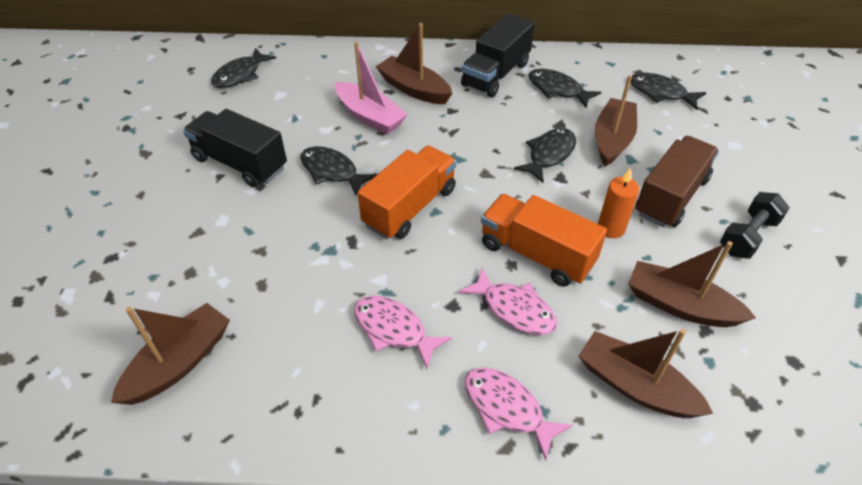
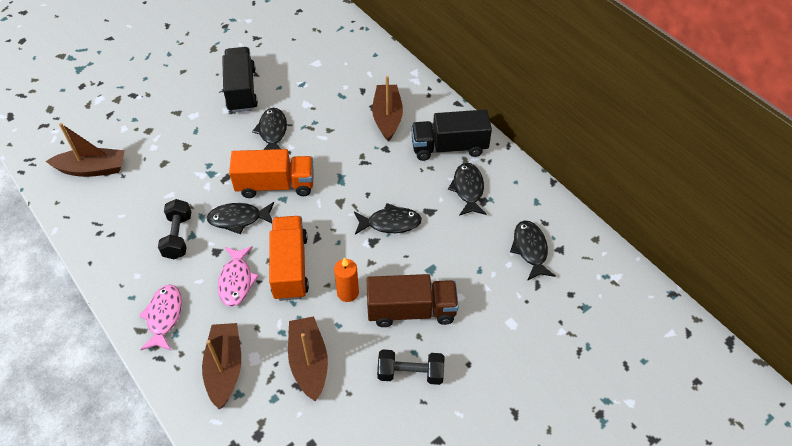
camera: 50 degrees right, 5 degrees up
black fish [211,48,276,88] -> black fish moved to [207,202,274,234]
pink boat [335,42,408,134] -> none
pink fish [354,296,452,369] -> black dumbbell [158,199,191,259]
brown boat [595,75,637,167] -> none

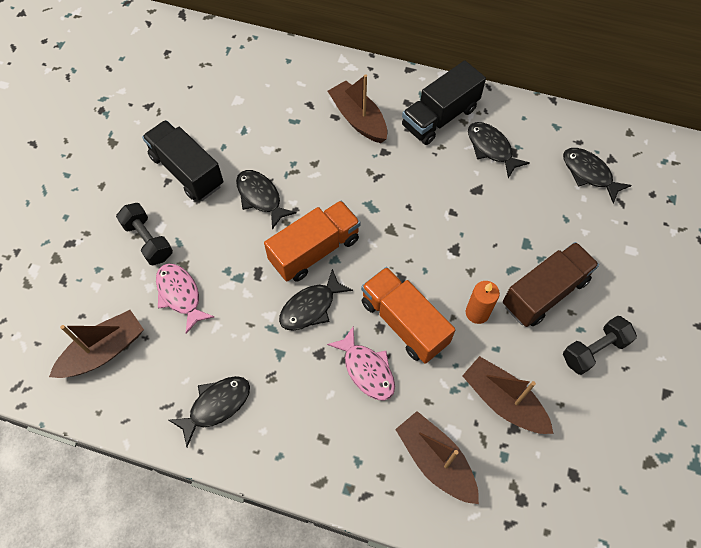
camera: 35 degrees left, 10 degrees up
pink fish [139,284,182,351] -> pink fish moved to [156,263,214,334]
black dumbbell [158,199,191,259] -> black dumbbell moved to [116,203,173,265]
black fish [354,203,422,235] -> black fish moved to [168,376,250,447]

